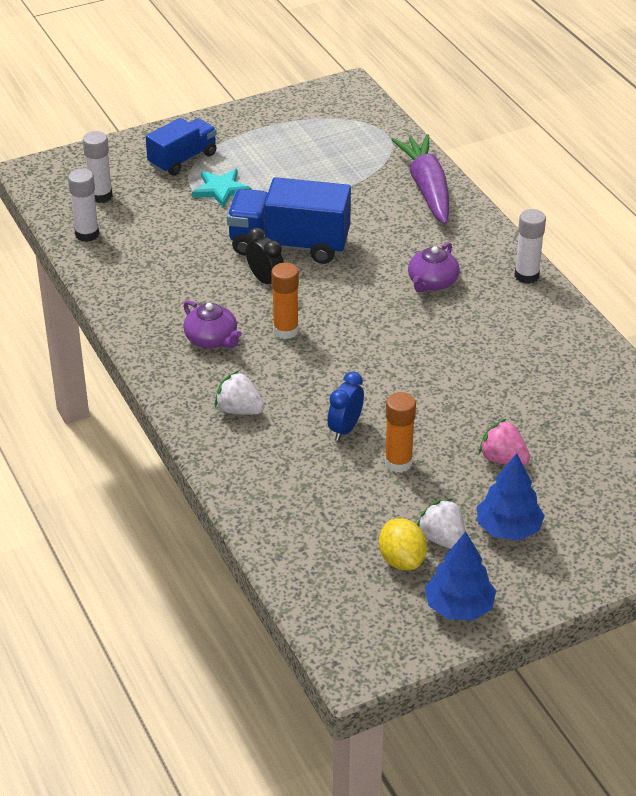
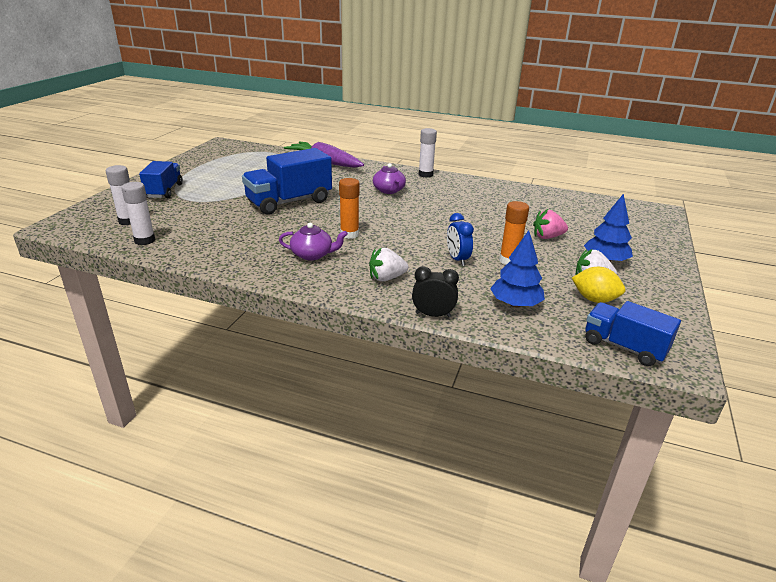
camera: 45 degrees left, 10 degrees down
turquoise star [192,169,251,208] -> none
black clock [246,227,284,284] -> black clock moved to [412,267,459,317]
blue tree [425,531,496,620] -> blue tree moved to [490,230,545,308]
none -> blue truck [585,301,681,366]

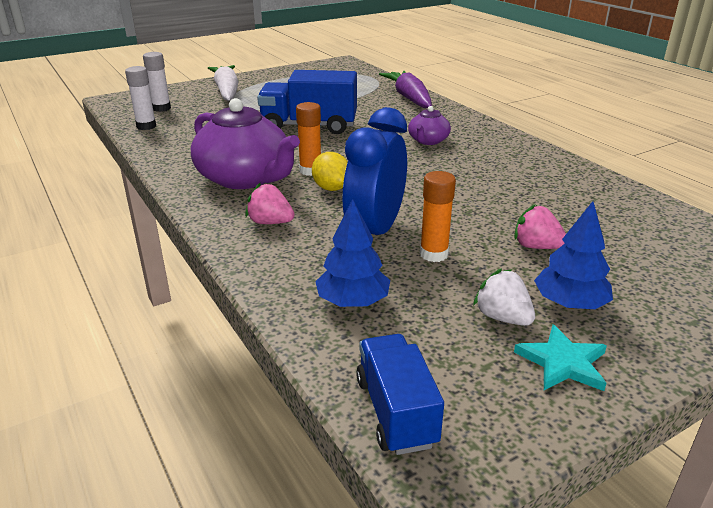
camera: 40 degrees right, 0 degrees up
blue truck [139,161,183,198] -> white carrot [208,65,239,101]
purple teapot [279,223,348,260] -> purple teapot [191,98,300,189], size x2.01
white strawberry [369,248,408,281] -> pink strawberry [245,182,295,224]
black clock [412,267,459,317] -> none
white glue stick [418,128,437,178] -> none
blue clock [447,213,474,266] -> blue clock [343,107,407,235], size x1.95
yellow lemon [572,267,625,303] -> yellow lemon moved to [312,152,348,191]
none -> turquoise star [514,324,607,391]

